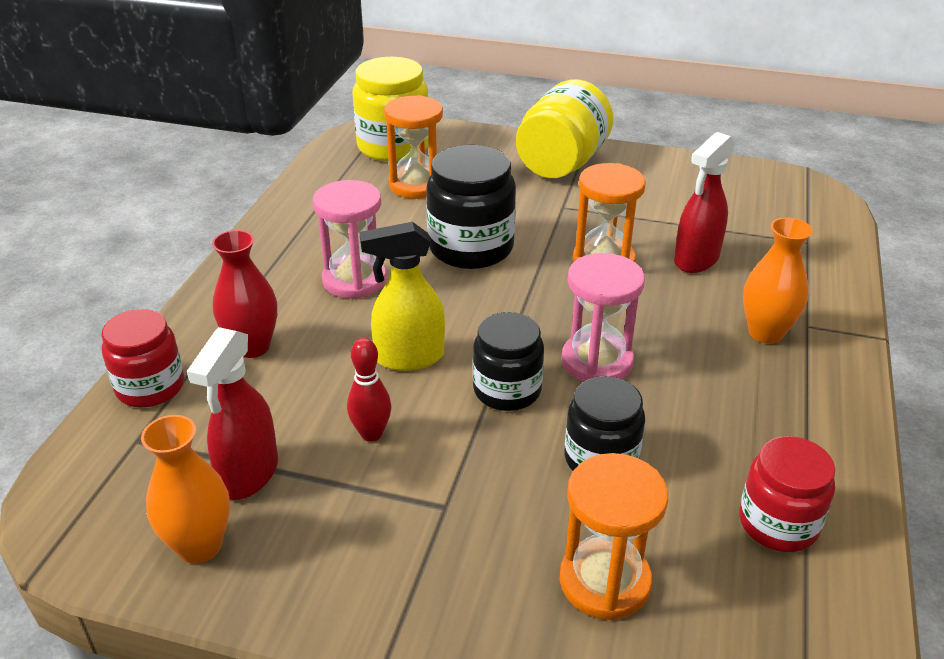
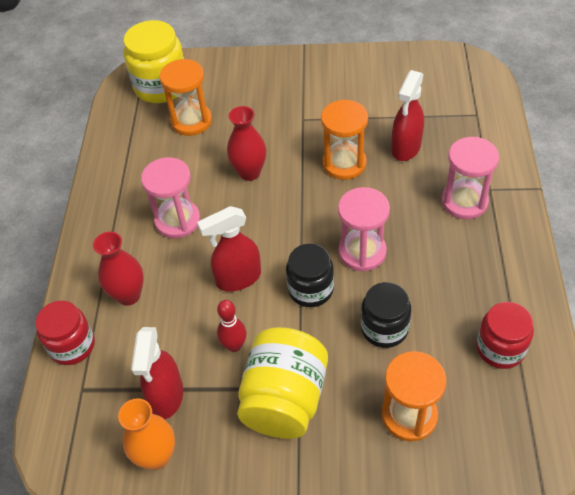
camera: 10 degrees left, 15 degrees up
yellow spray bottle [359,222,445,371] -> red spray bottle [197,206,261,292]
black jar [426,145,516,269] -> red vase [227,106,266,181]
yellow jar [516,79,613,178] -> yellow jar moved to [237,327,328,439]
orange vase [743,217,813,344] -> pink hourglass [441,137,499,220]

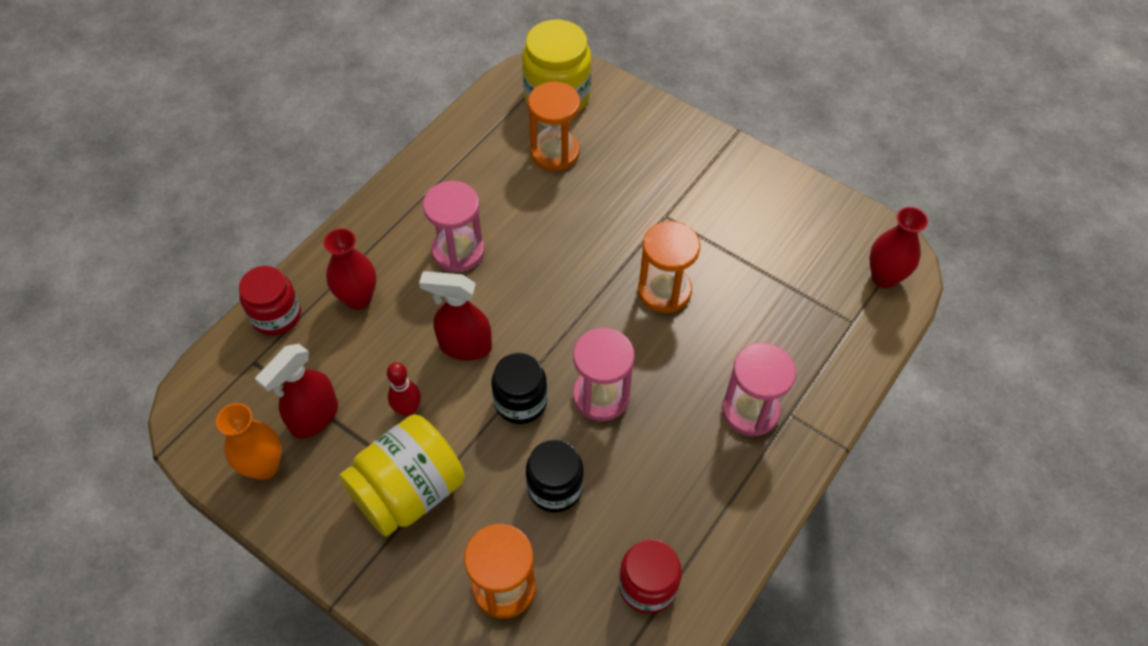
camera: 30 degrees right, 5 degrees up
red vase [227,106,266,181] -> red vase moved to [869,207,928,288]
red spray bottle [391,70,424,161] -> none

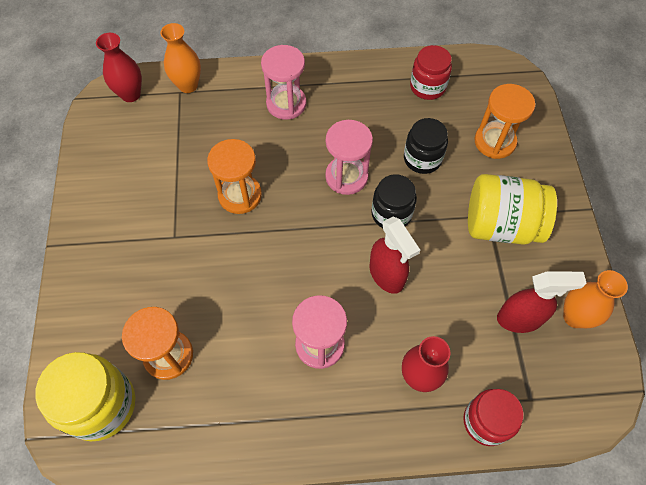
camera: 130 degrees left, 5 degrees up
red bowling pin [387,362,421,417] -> none
none -> orange vase [160,23,201,93]

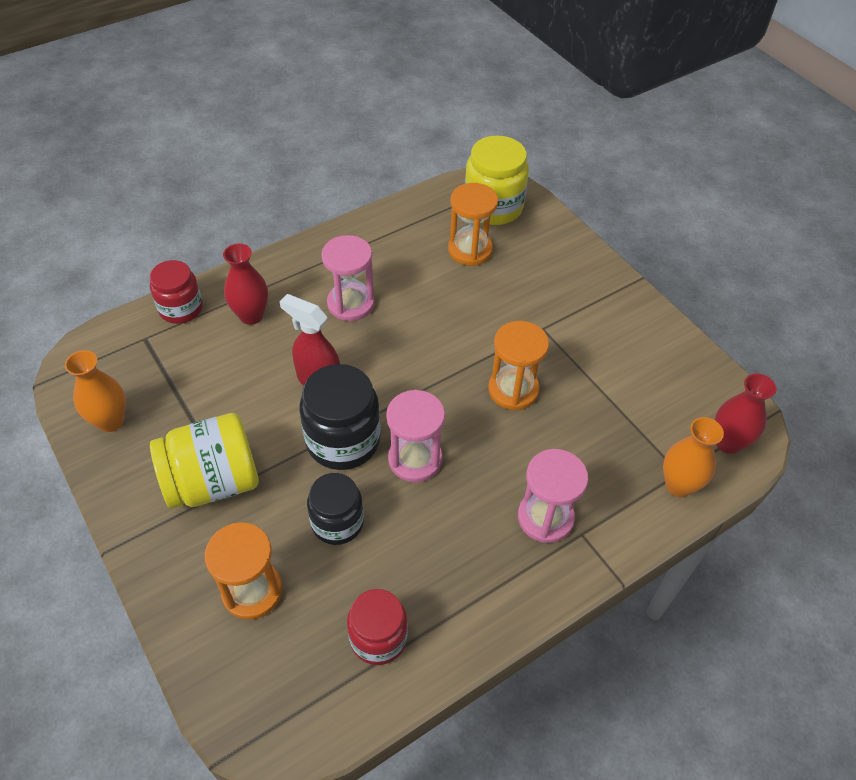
camera: 150 degrees right, 10 degrees down
black jar [371,174,417,228] -> black jar [299,364,381,470], size x1.51
red spray bottle [497,271,586,333] -> none

